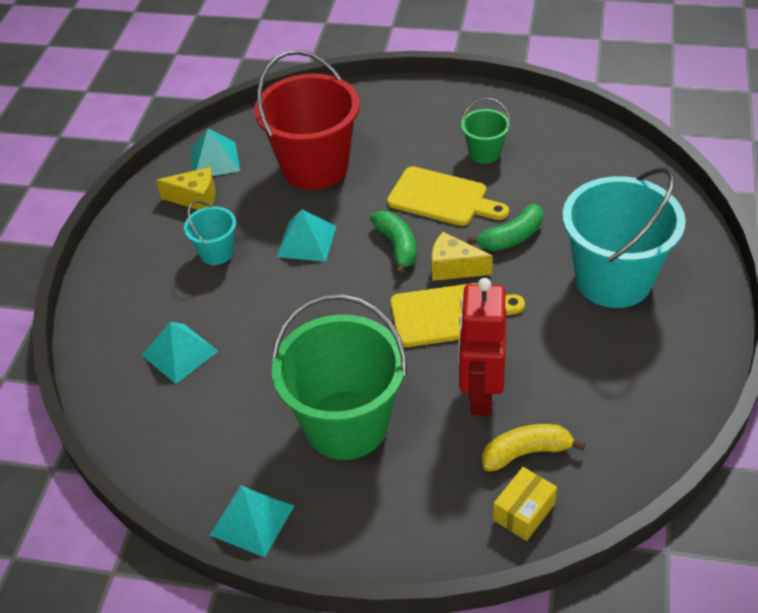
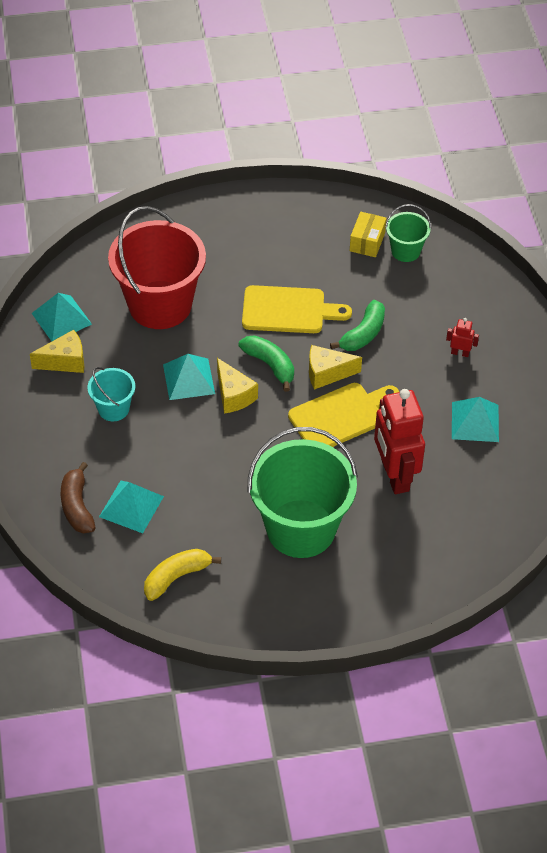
camera: 25 degrees left, 5 degrees up
turquoise pyramid [210,485,294,557] -> turquoise pyramid moved to [452,397,499,442]
green bucket [461,98,511,164] -> green bucket moved to [385,204,431,262]
yellow banana [482,424,585,472] -> yellow banana moved to [144,549,221,601]
yellow box [493,467,557,541] -> yellow box moved to [350,212,387,257]
turquoise bucket [562,167,686,308] -> red robot [446,318,479,357]
none -> brown banana [61,462,96,533]
none -> yellow cheese [217,358,258,413]

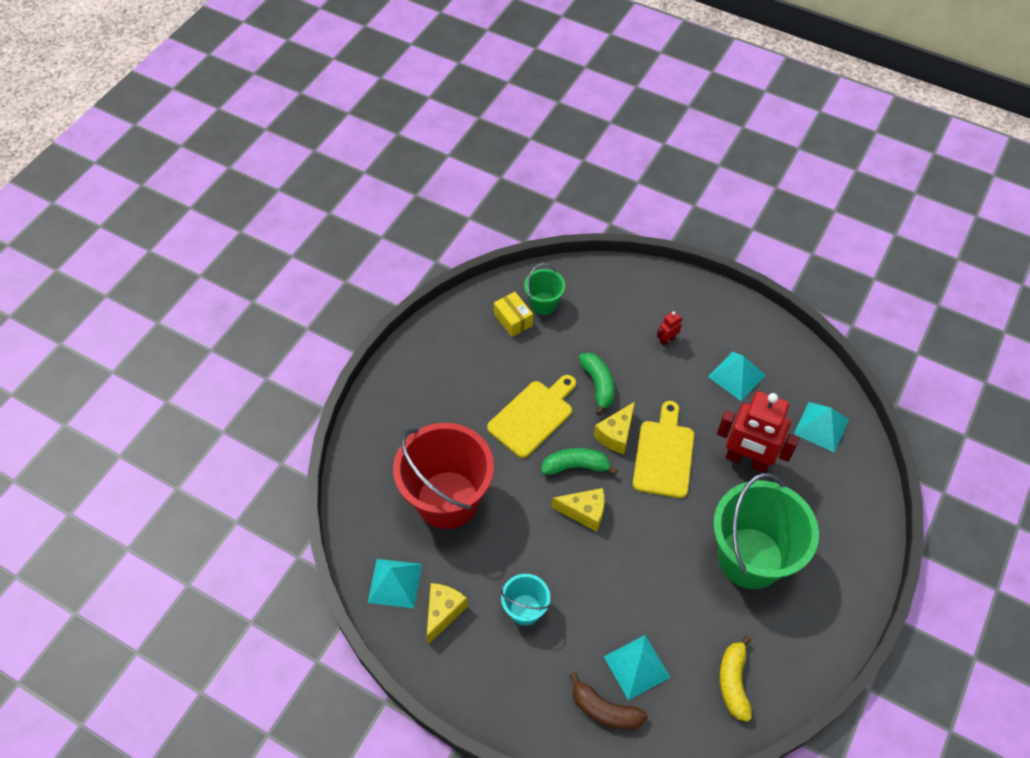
camera: 50 degrees left, 5 degrees up
turquoise pyramid [163,354,215,400] -> turquoise pyramid moved to [794,402,849,453]

